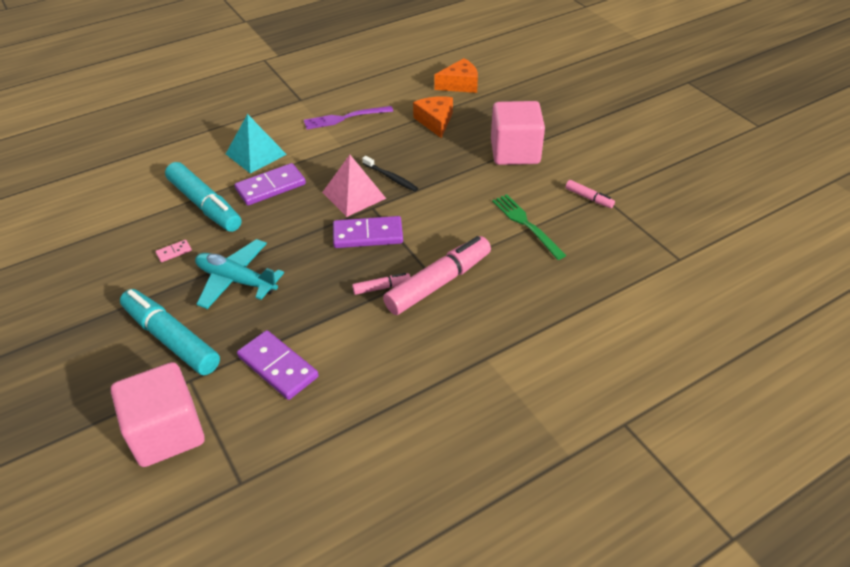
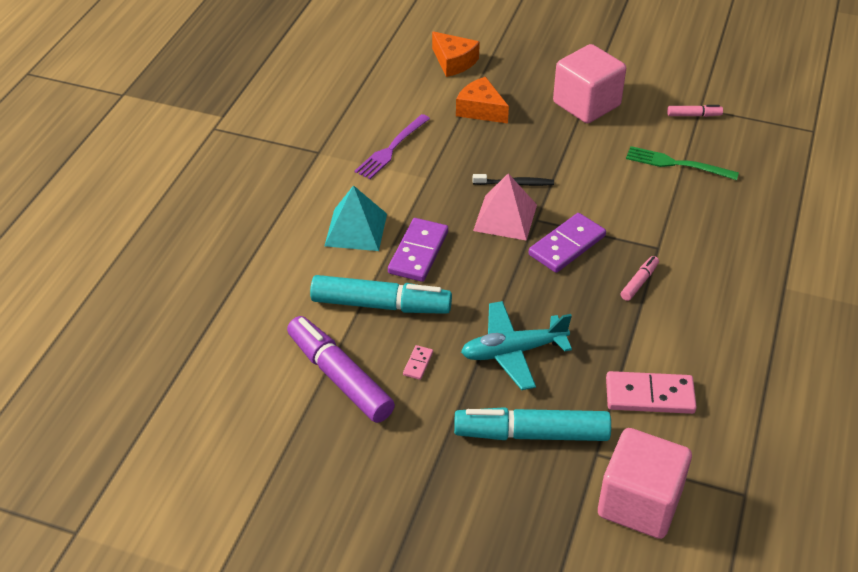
camera: 40 degrees left, 0 degrees up
purple domino [237,330,319,400] -> pink domino [606,371,697,414]
pink marker [383,236,491,315] -> none
orange cheese [435,58,478,93] -> orange cheese turned 105 degrees clockwise [432,31,480,77]
none -> purple marker [287,316,395,423]

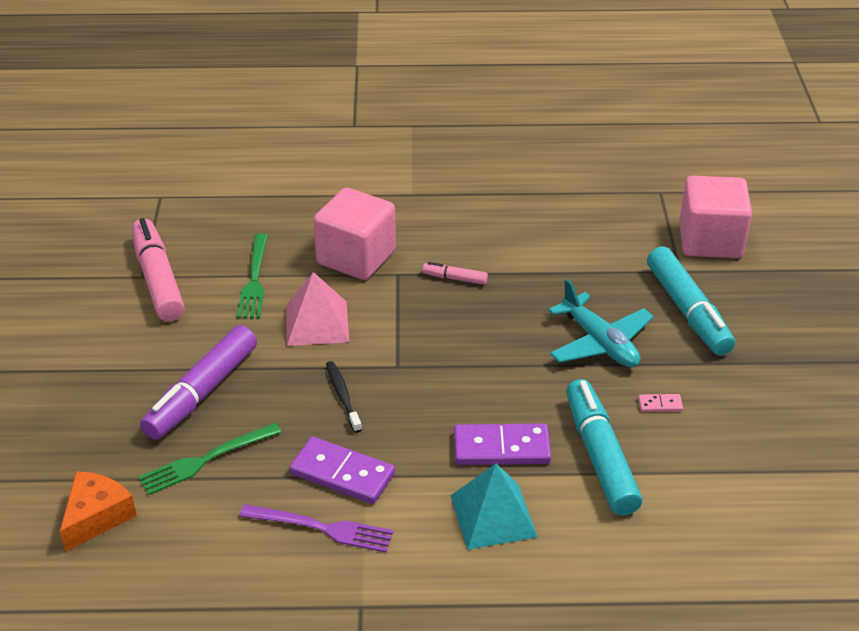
camera: 110 degrees left, 5 degrees down
purple marker [287,316,395,423] -> purple marker moved to [140,325,257,440]
orange cheese [456,77,509,124] -> green fork [138,423,282,495]
pink pyramid [473,173,537,241] -> pink pyramid moved to [286,272,349,346]
purple domino [528,213,606,273] -> purple domino moved to [289,437,395,504]
pink cube [553,44,626,123] -> pink cube moved to [313,188,396,280]
pink domino [606,371,697,414] -> none
pink marker [667,105,723,117] -> pink marker [132,218,185,321], size x2.18

